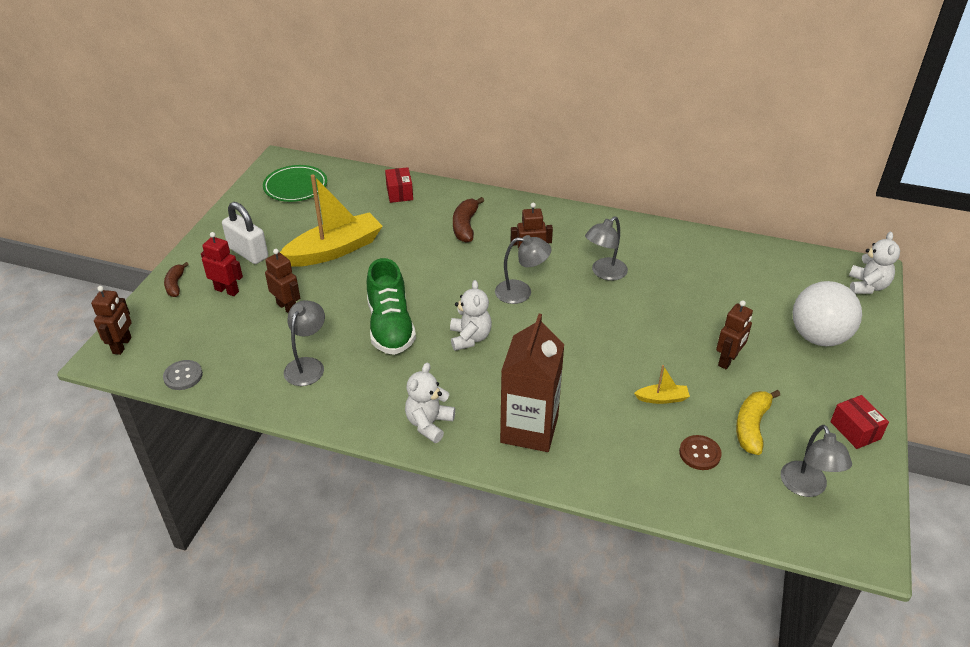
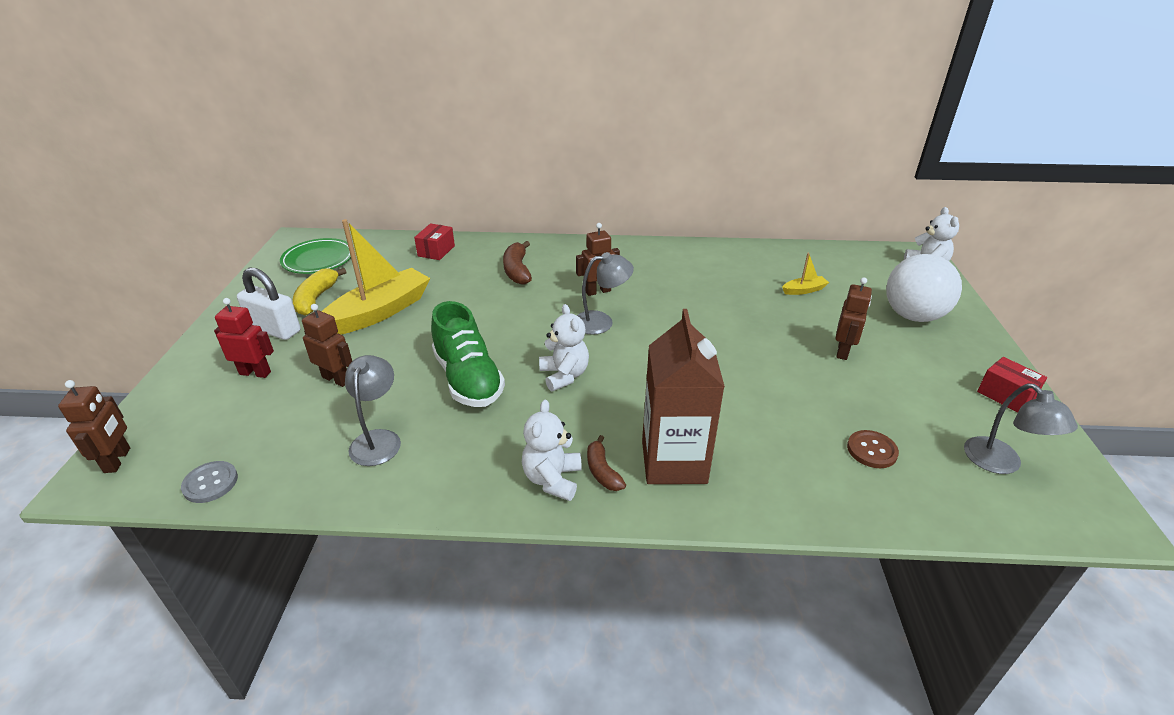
camera: 15 degrees left, 5 degrees down
brown banana [164,262,189,297] -> brown banana moved to [587,435,626,491]
red box [385,167,413,203] -> red box turned 45 degrees clockwise [414,223,455,260]
grey lamp [585,216,628,281] -> none
yellow boat [634,365,690,404] -> yellow boat moved to [782,253,829,295]
yellow banana [736,390,780,455] -> yellow banana moved to [293,268,346,316]

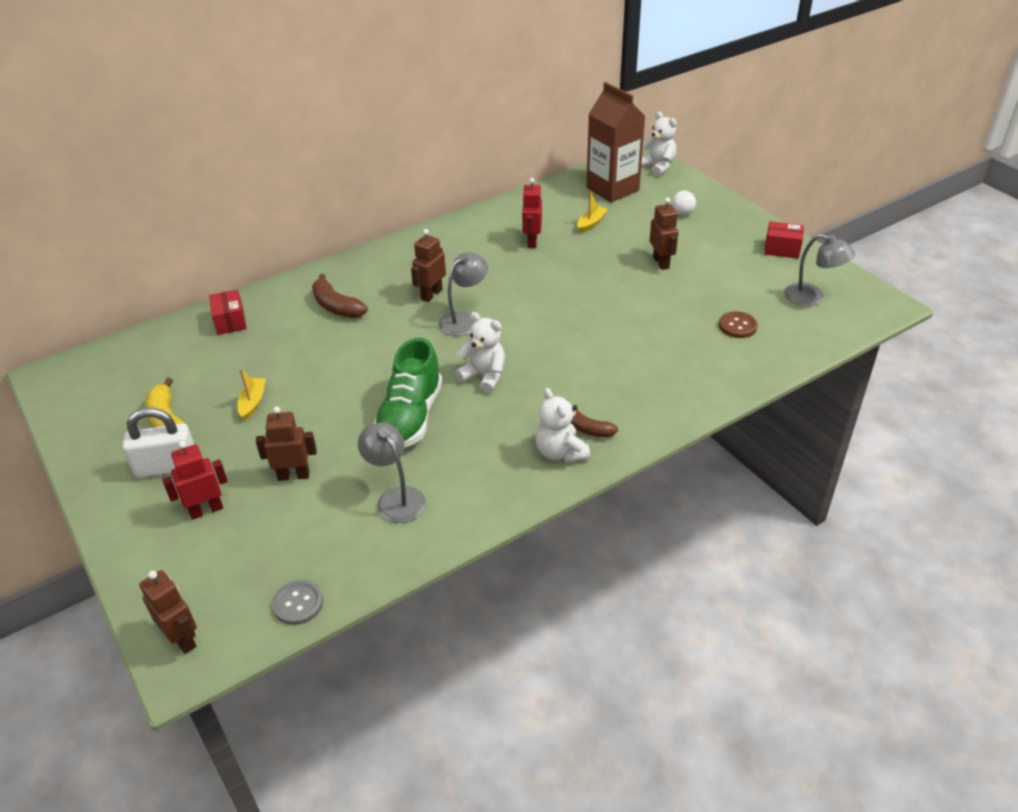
camera: 35 degrees left, 5 degrees up
green plate [280,238,351,274] -> none
yellow boat [321,219,430,335] -> yellow boat [237,369,266,420], size x0.43
green shoe [431,301,505,407] -> green shoe turned 75 degrees clockwise [373,338,442,448]
brown carton [642,309,725,484] -> brown carton moved to [586,82,646,203]
white ball [886,254,962,322] -> white ball [672,191,696,215], size x0.42
none -> red robot [522,178,542,248]

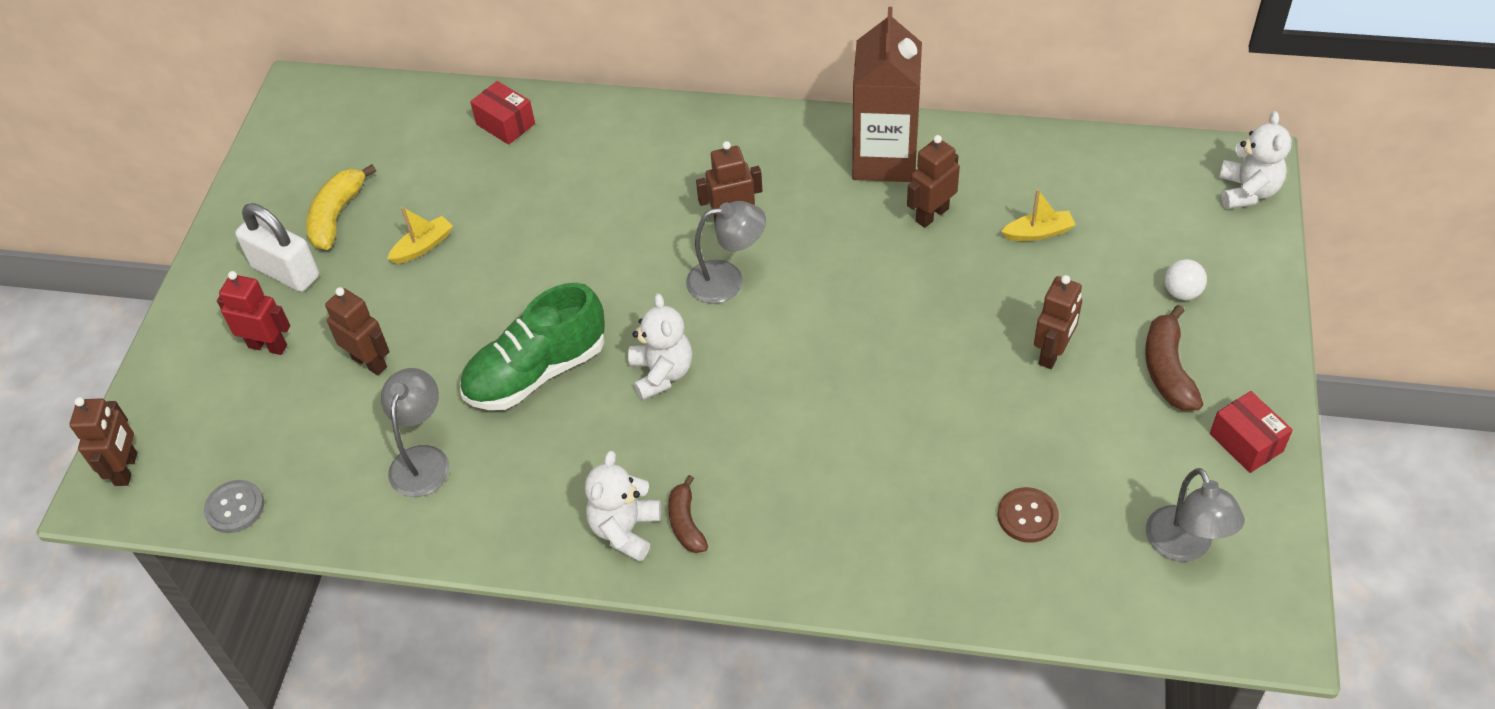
camera: 45 degrees right, 10 degrees up
red box [209,290,247,335] -> red box turned 75 degrees counterclockwise [470,81,535,145]
brown banana [312,274,368,318] -> brown banana moved to [1145,305,1203,411]
red robot [522,178,542,248] -> brown robot [907,135,960,228]
brown carton [586,82,646,203] -> brown carton moved to [852,7,922,182]

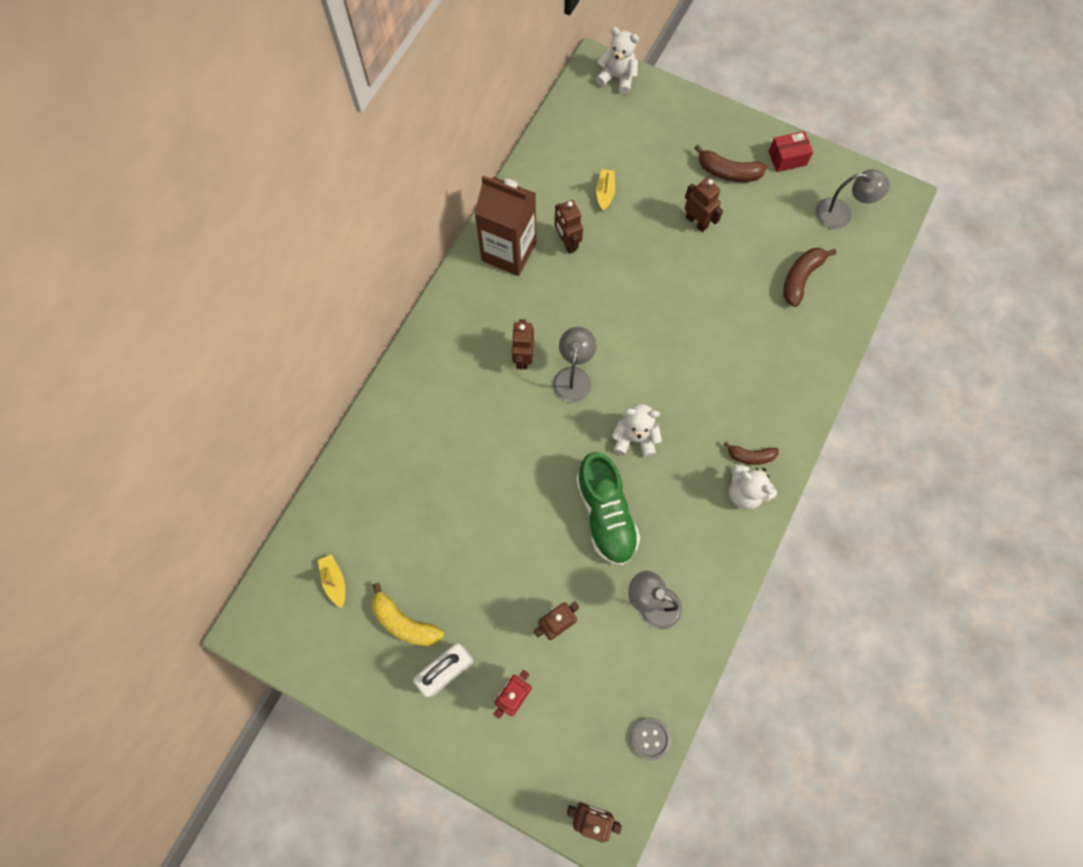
camera: 75 degrees left, 20 degrees up
yellow boat [387,207,453,264] -> yellow boat moved to [318,554,345,608]
red box [470,81,535,145] -> none
brown button [997,487,1059,543] -> brown banana [783,248,837,307]
white ball [1165,259,1207,300] -> none

